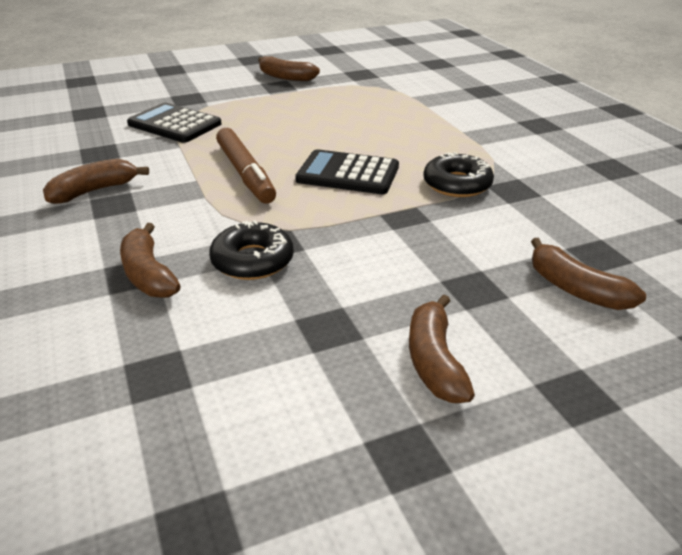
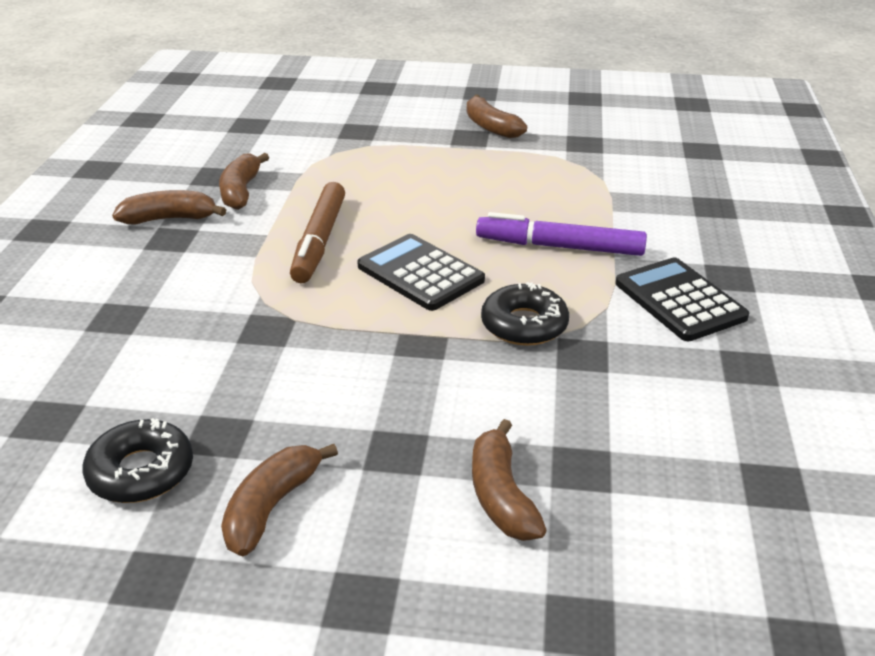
camera: 30 degrees right, 0 degrees up
brown banana [120,223,180,298] -> brown banana moved to [219,153,269,210]
black calculator [127,103,222,143] -> black calculator moved to [615,257,749,341]
black donut [209,220,294,280] -> black donut moved to [82,418,193,503]
none -> purple marker [476,212,647,256]

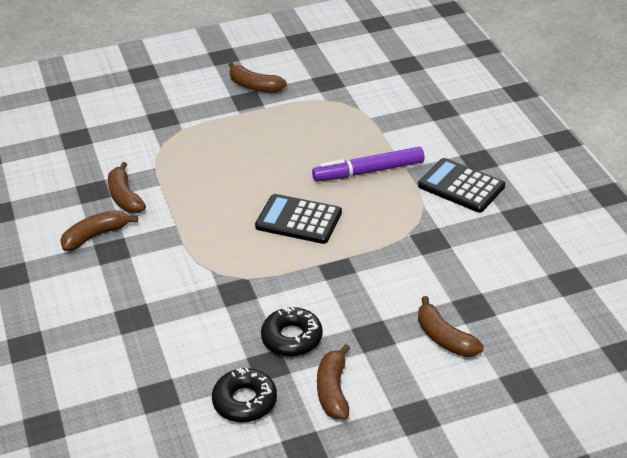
camera: 25 degrees left, 5 degrees up
brown marker [290,182,345,283] -> none
black donut [481,282,569,346] -> black donut moved to [261,307,323,357]

